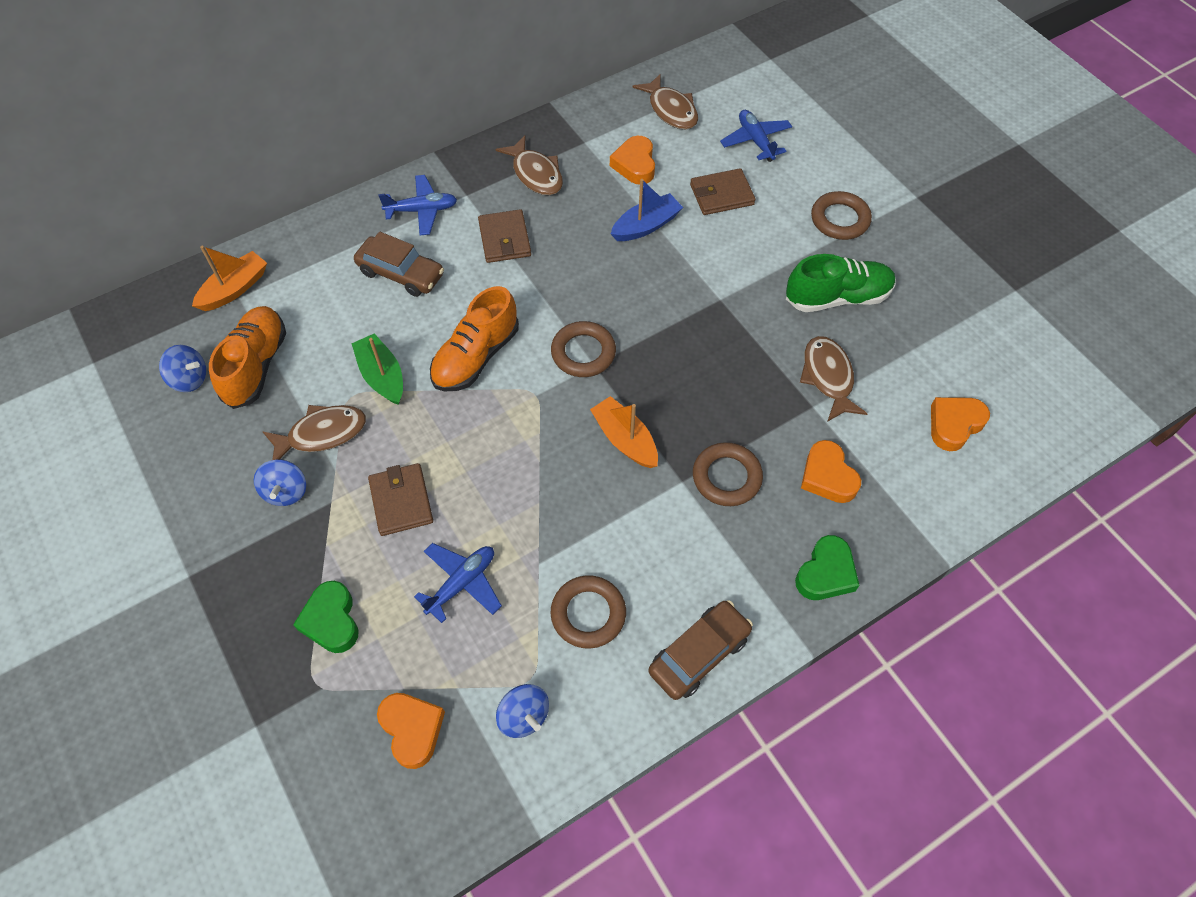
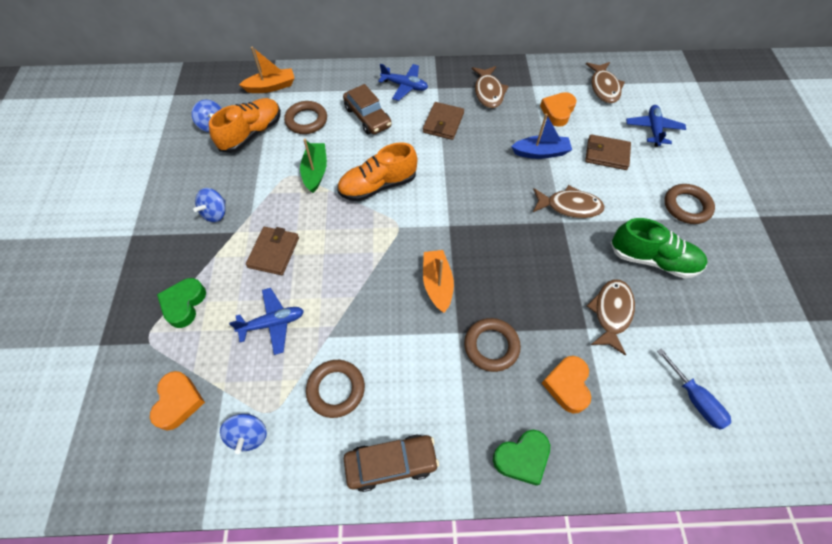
camera: 30 degrees right, 0 degrees up
brown fish [262,405,366,460] -> brown fish moved to [533,185,605,218]
brown ring [551,321,616,377] -> brown ring moved to [284,101,327,134]
orange heart [931,397,990,451] -> blue screwdriver [657,348,731,430]

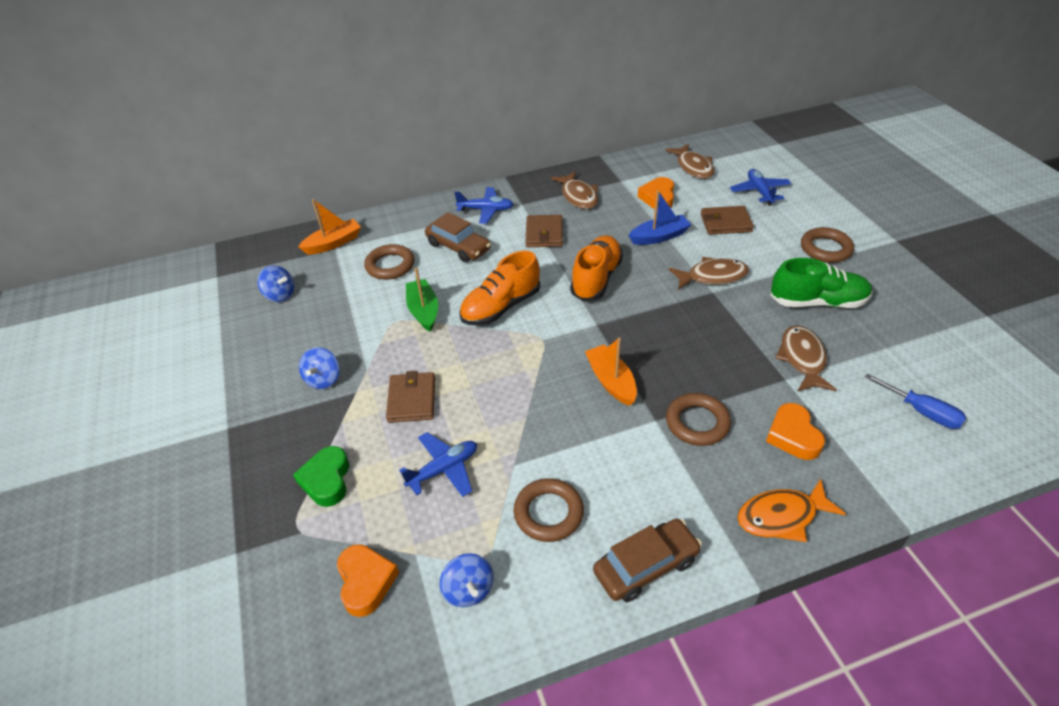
camera: 15 degrees left, 15 degrees down
orange shoe [209,98,281,153] -> orange shoe moved to [570,235,623,301]
green heart [493,430,550,486] -> orange fish [737,479,846,542]

